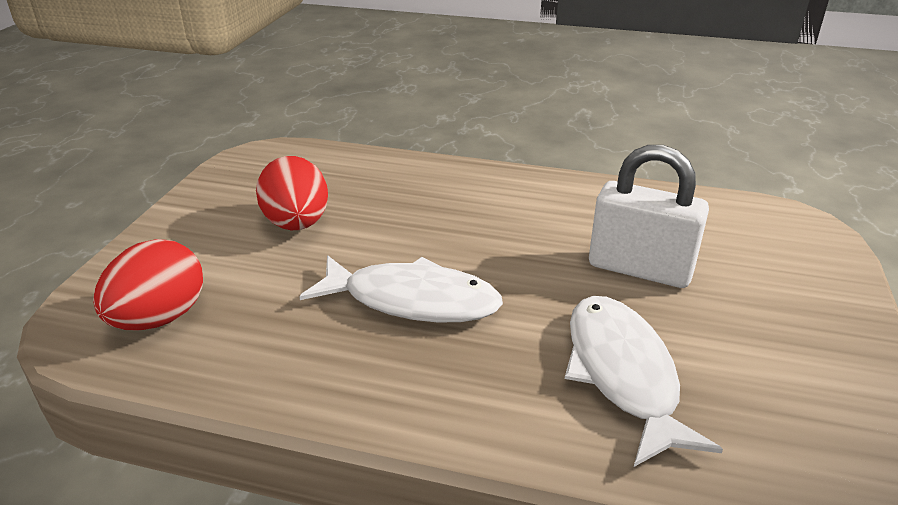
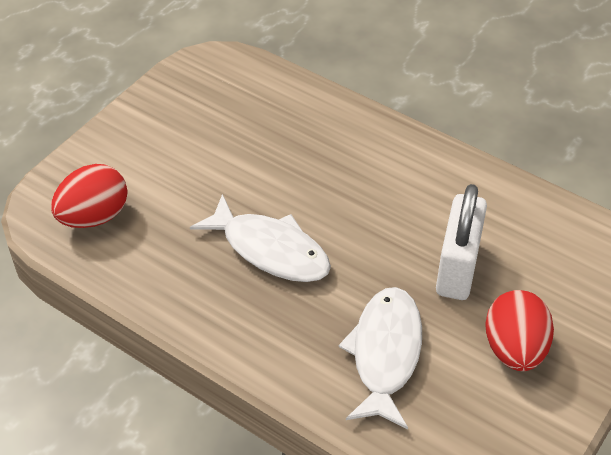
camera: 20 degrees right, 15 degrees up
red egg [256,156,328,230] -> red egg moved to [485,290,554,371]
white padlock [589,145,709,288] -> white padlock turned 60 degrees clockwise [436,184,487,300]

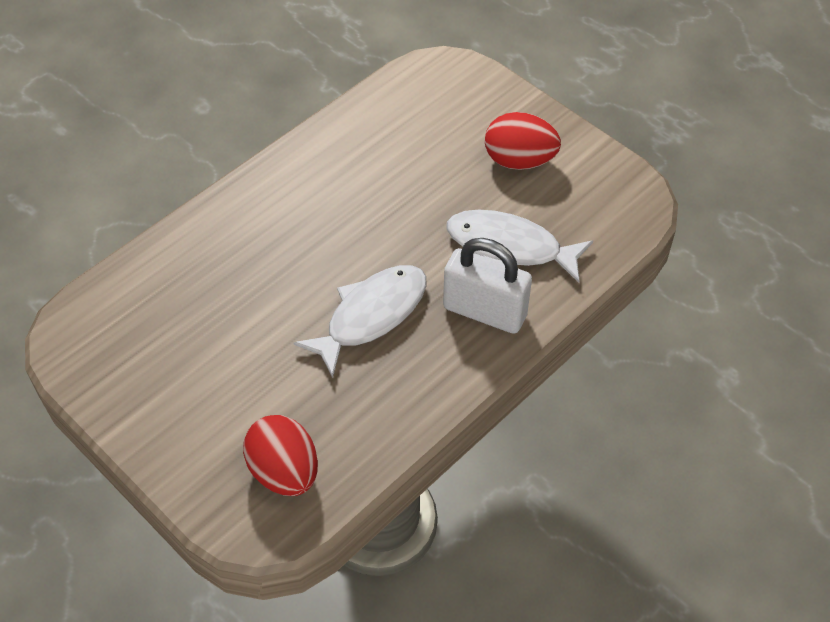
camera: 80 degrees left, 5 degrees up
white padlock [436,184,487,300] -> white padlock moved to [443,238,532,334]

